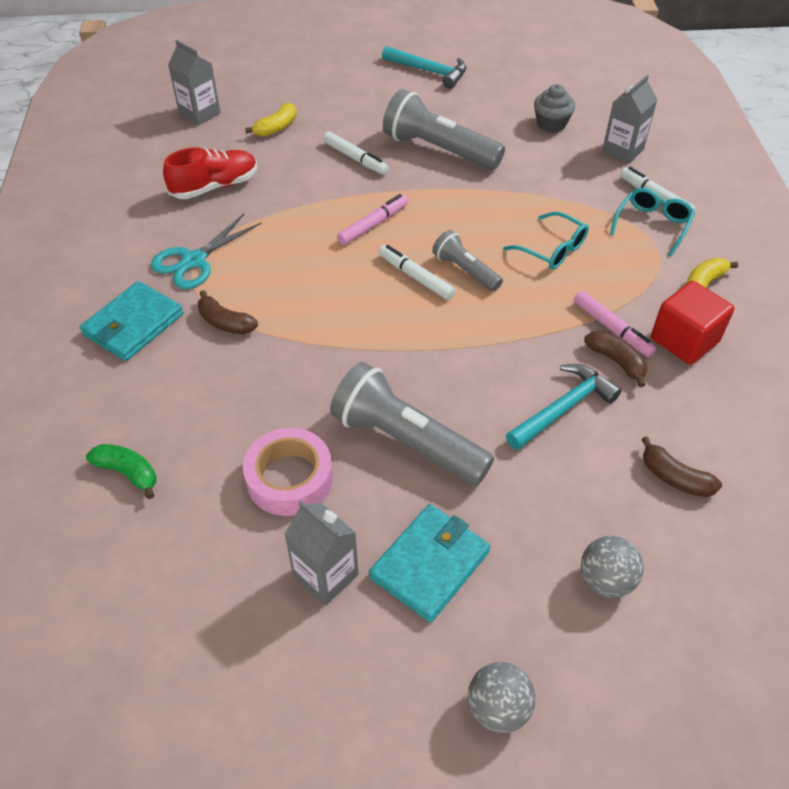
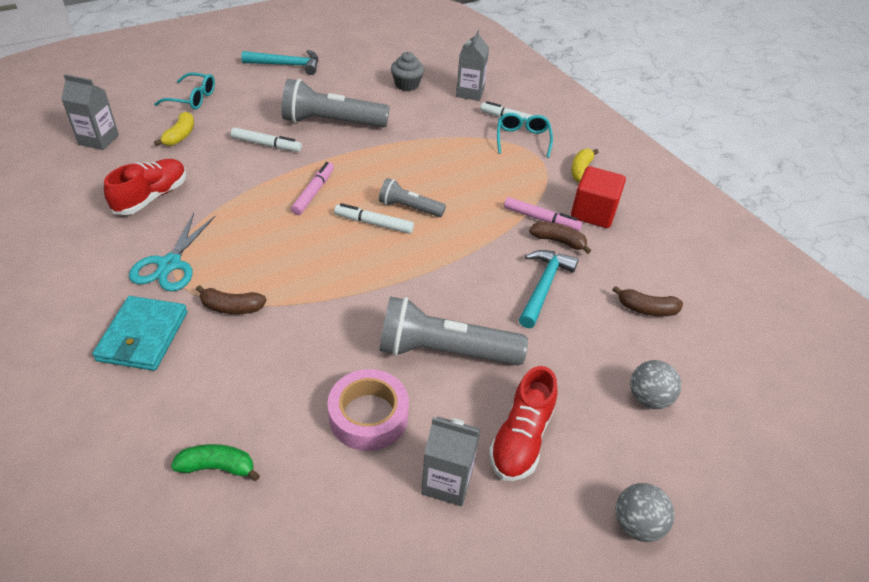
camera: 30 degrees left, 5 degrees down
turquoise wallet [369,504,490,623] -> red shoe [489,366,558,481]
turquoise glasses [503,212,589,270] -> turquoise glasses moved to [154,72,215,110]

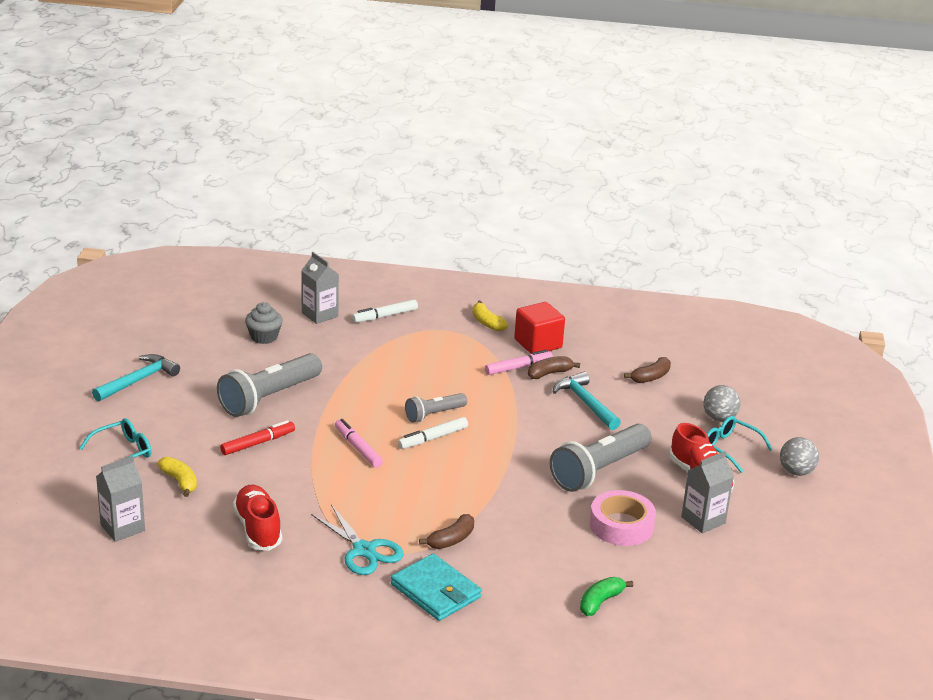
camera: 50 degrees left, 15 degrees down
white marker [231,127,302,152] -> red marker [220,420,295,455]
turquoise glasses [497,113,553,158] -> turquoise glasses moved to [707,416,773,473]

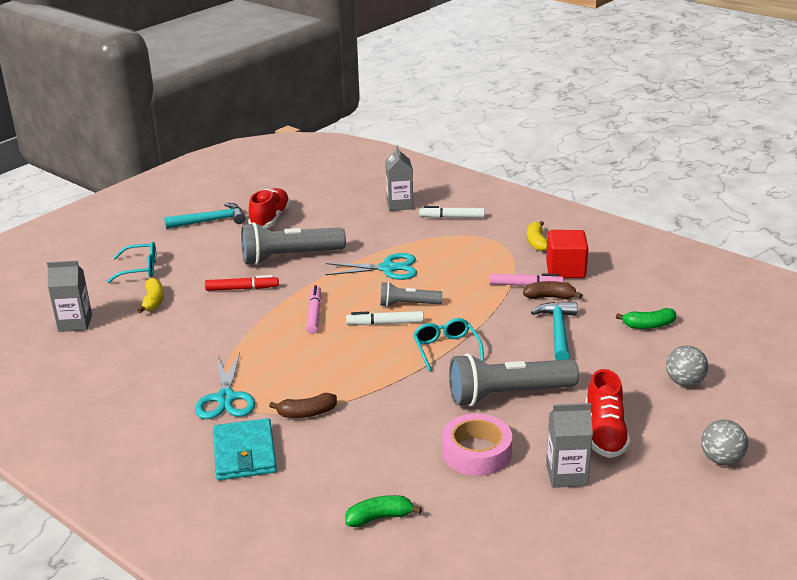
camera: 35 degrees right, 0 degrees up
red shoe [233,485,282,551] -> red shoe moved to [248,188,290,228]
grey cupcake [245,302,283,344] -> none
brown banana [624,357,671,383] -> green banana [616,308,677,329]
turquoise glasses [707,416,773,473] -> turquoise glasses moved to [413,318,484,371]
none -> turquoise scissors [325,253,417,280]

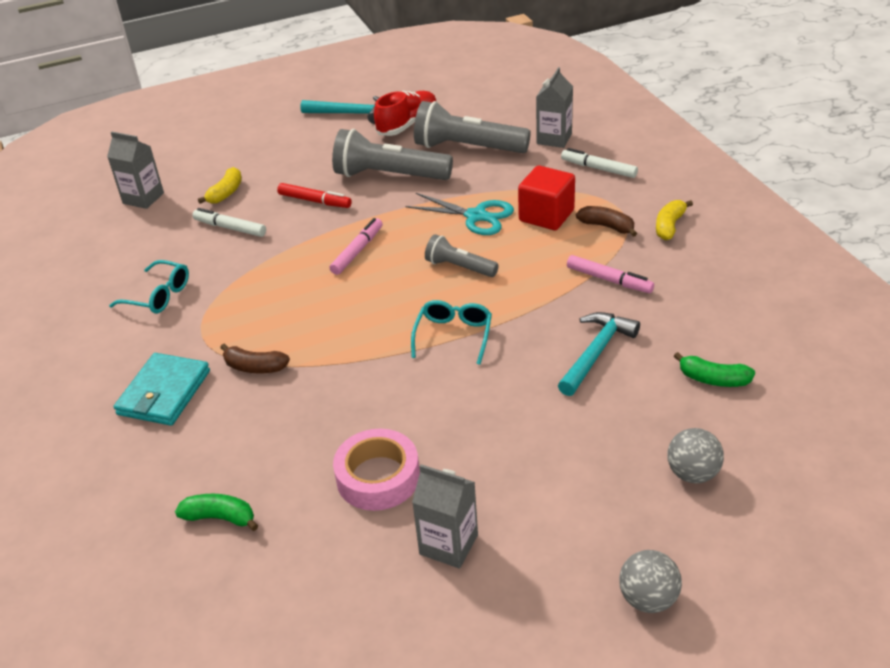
camera: 30 degrees right, 10 degrees up
turquoise glasses [107,242,156,283] -> turquoise glasses moved to [109,260,189,313]
turquoise scissors [195,353,255,419] -> none
white marker [346,311,424,325] -> white marker moved to [193,208,266,237]
grey flashlight [449,353,579,407] -> grey flashlight moved to [414,101,531,153]
brown banana [523,281,582,299] -> brown banana moved to [576,206,637,237]
red cube [546,230,588,278] -> red cube moved to [518,166,575,230]
red shoe [586,369,630,458] -> none

